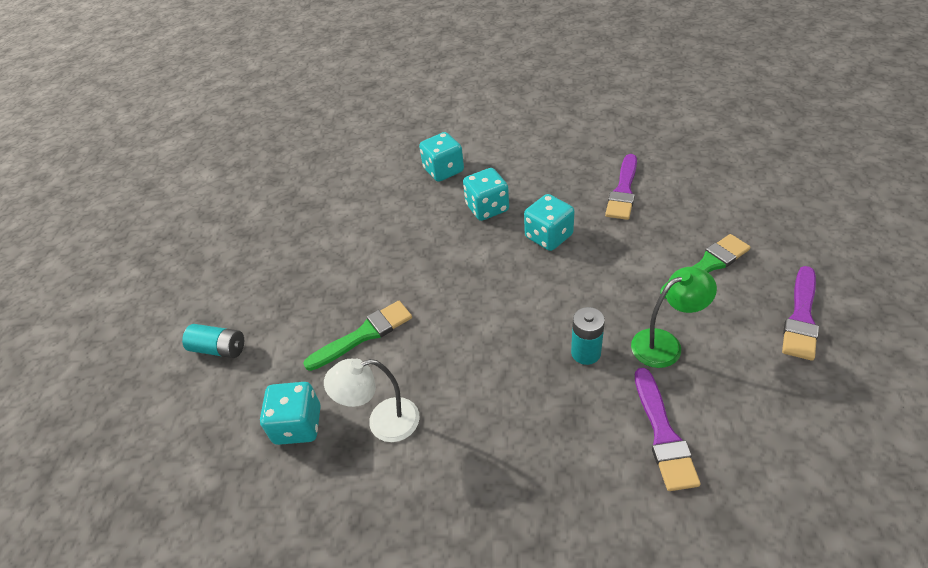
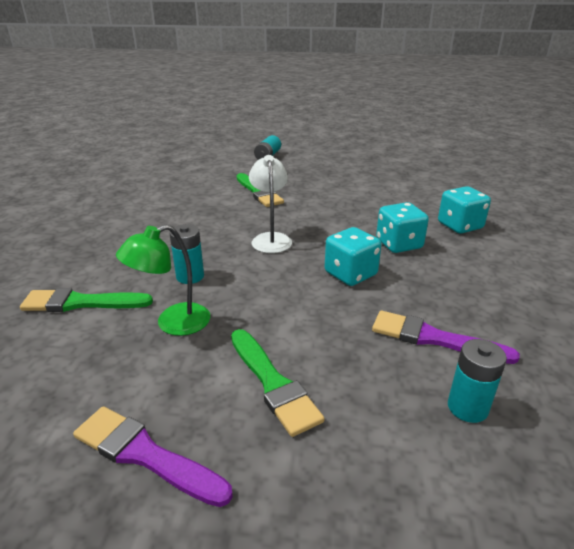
camera: 90 degrees right, 15 degrees down
turquoise dice [260,382,321,445] -> none
white lamp [324,359,420,442] -> white lamp moved to [249,155,292,253]
green lamp [631,267,717,368] -> green lamp turned 75 degrees clockwise [116,224,210,336]
purple brush [635,368,701,491] -> green brush [20,288,153,312]
none -> turquoise battery [448,339,507,423]

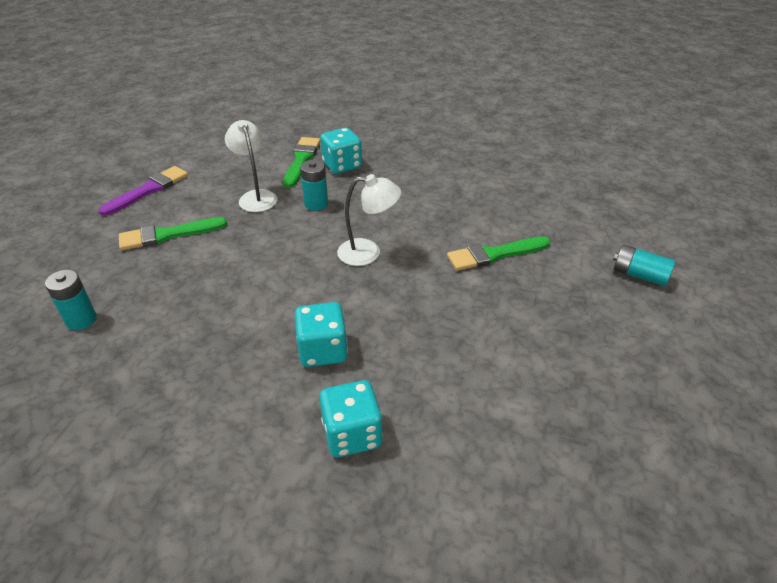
camera: 100 degrees right, 10 degrees up
green lamp [116,224,210,336] -> white lamp [225,120,278,212]
turquoise dice [325,227,382,286] -> turquoise dice moved to [320,128,362,174]
purple brush [372,311,520,364] -> none

